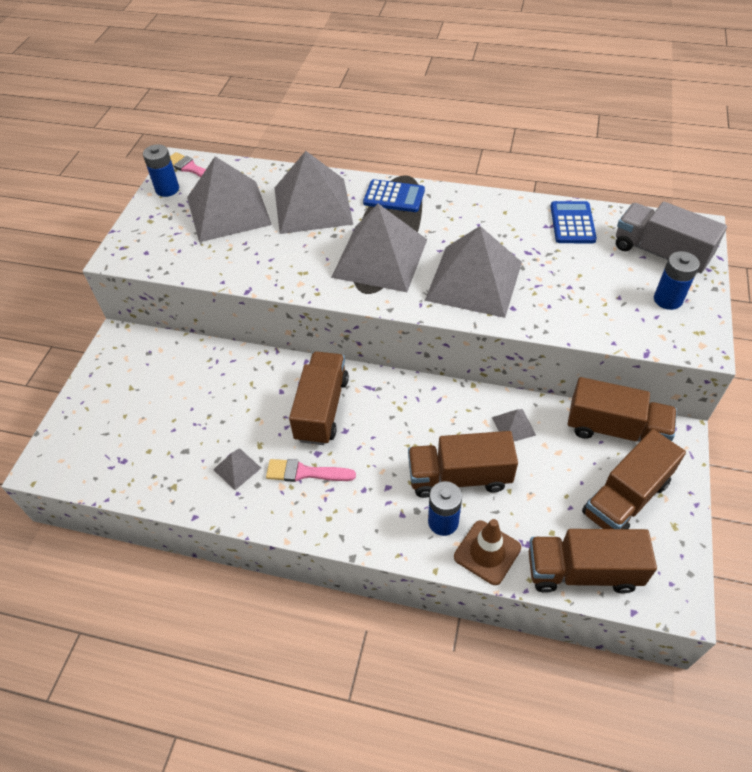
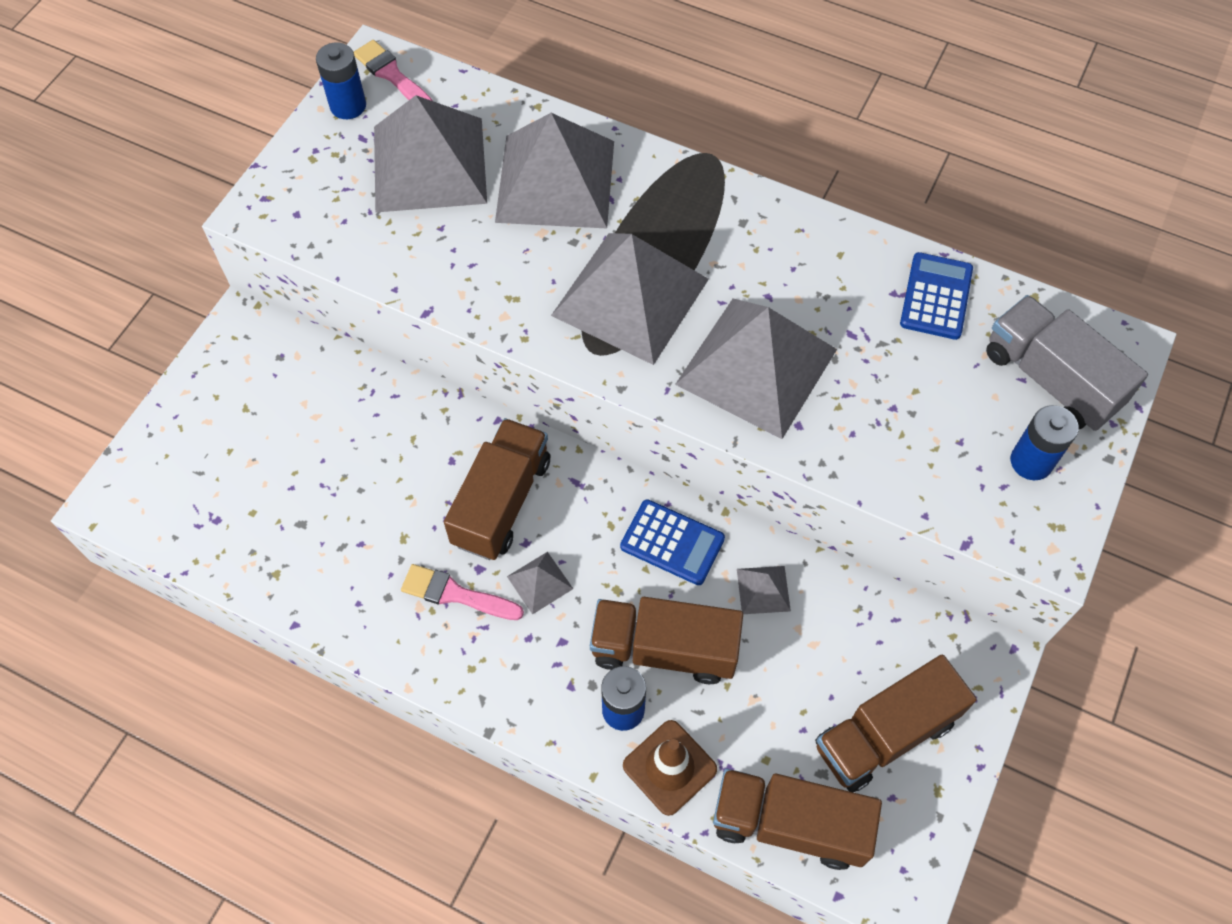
camera: 10 degrees right, 10 degrees up
grey pyramid [213,448,261,490] -> grey pyramid moved to [507,552,573,615]
blue calculator [363,179,425,212] -> blue calculator moved to [620,499,725,585]
brown truck [568,377,677,442] -> none

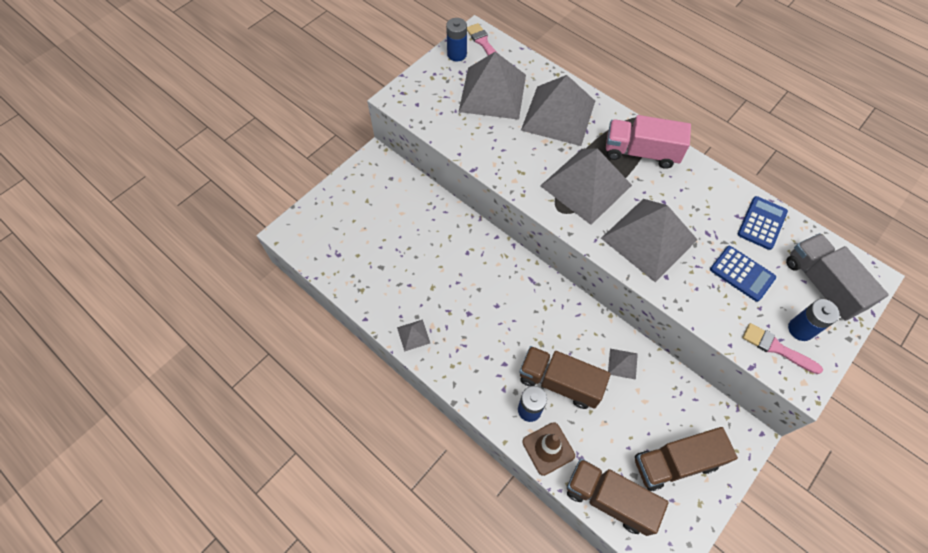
camera: 15 degrees right, 0 degrees up
pink brush [401,564,524,620] -> pink brush moved to [742,323,823,374]
brown truck [444,418,550,560] -> none
grey pyramid [507,552,573,615] -> grey pyramid moved to [397,319,430,352]
blue calculator [620,499,725,585] -> blue calculator moved to [710,246,776,302]
none -> pink truck [606,115,691,169]

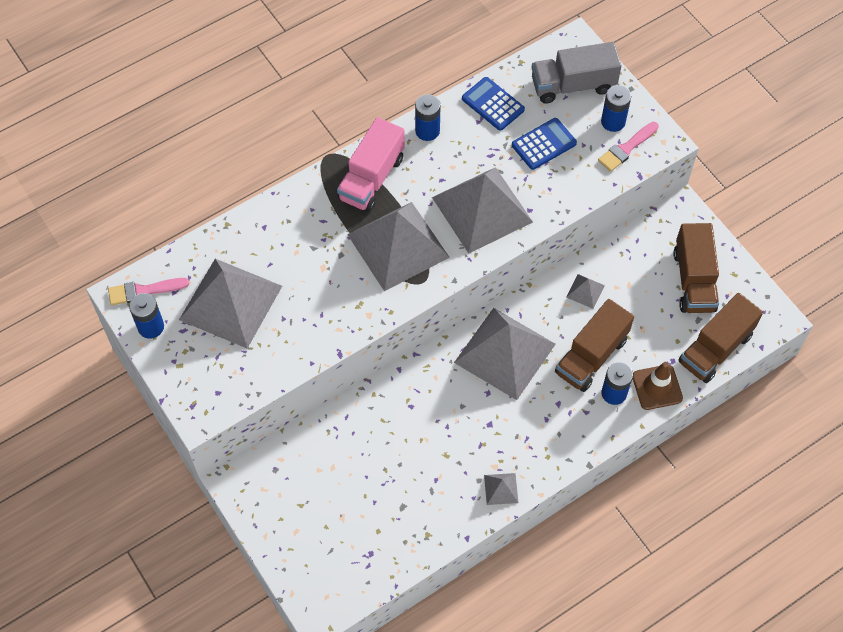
camera: 75 degrees left, 0 degrees up
grey pyramid [521,75,595,146] -> grey pyramid moved to [454,308,556,400]
none -> blue battery [415,94,440,141]

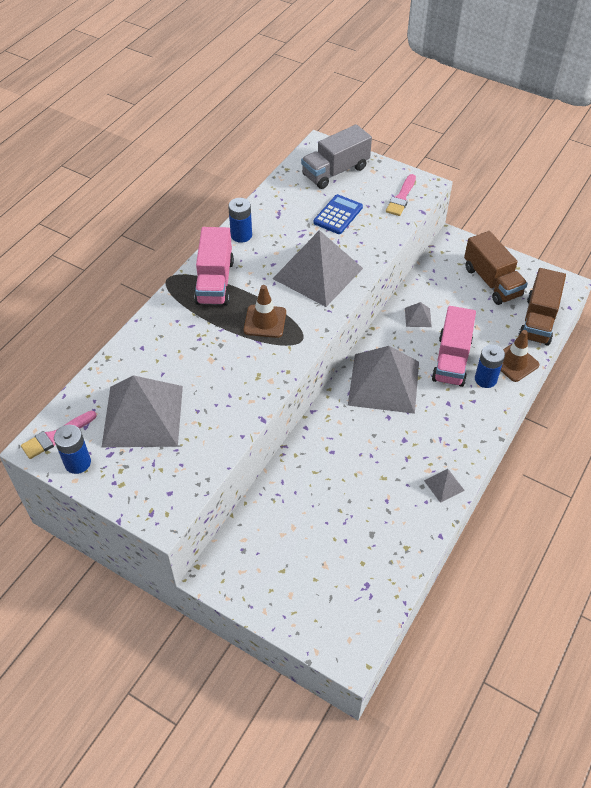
camera: 25 degrees left, 10 degrees down
grey pyramid [347,202,450,291] -> brown traffic cone [244,285,286,338]
blue calculator [462,77,525,131] -> none
brown truck [555,299,634,392] -> pink truck [432,306,476,387]
blue battery [601,85,631,132] -> none

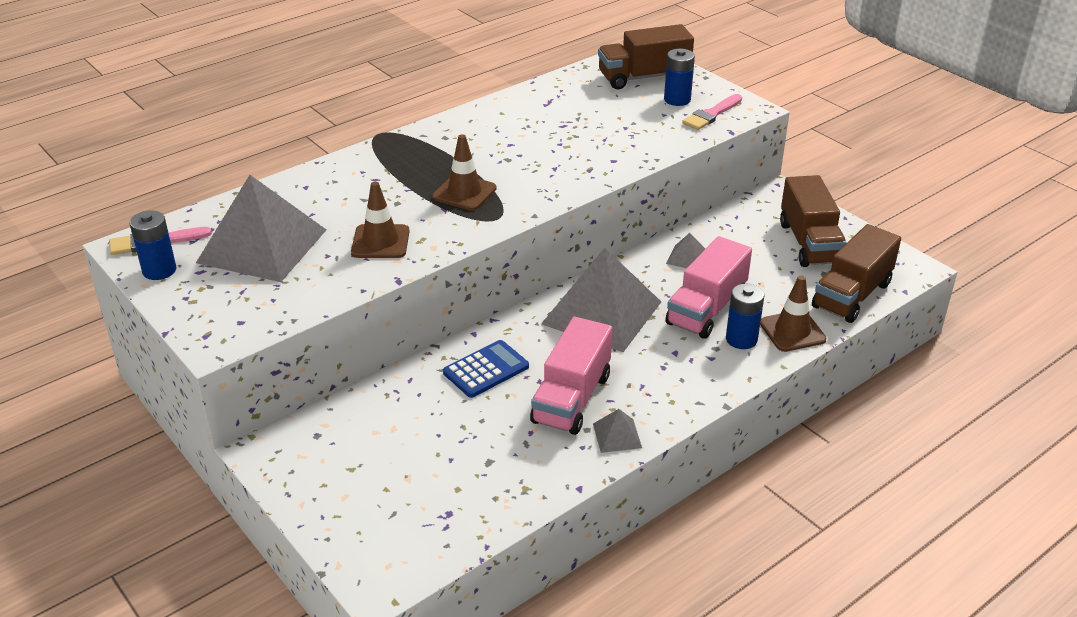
camera: 20 degrees right, 15 degrees down
pink truck [194,227,234,306] -> pink truck moved to [530,317,612,435]
blue battery [228,198,252,243] -> blue battery moved to [664,49,695,106]
grey pyramid [272,230,363,307] -> none
grey truck [301,124,372,189] -> brown truck [598,24,694,89]
blue calculator [313,194,363,234] -> blue calculator moved to [443,340,529,398]
none -> brown traffic cone [351,182,410,258]

